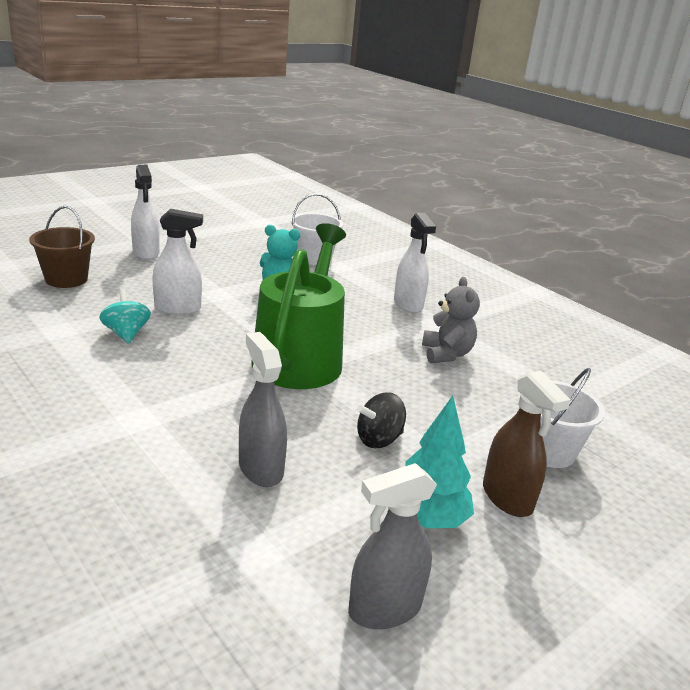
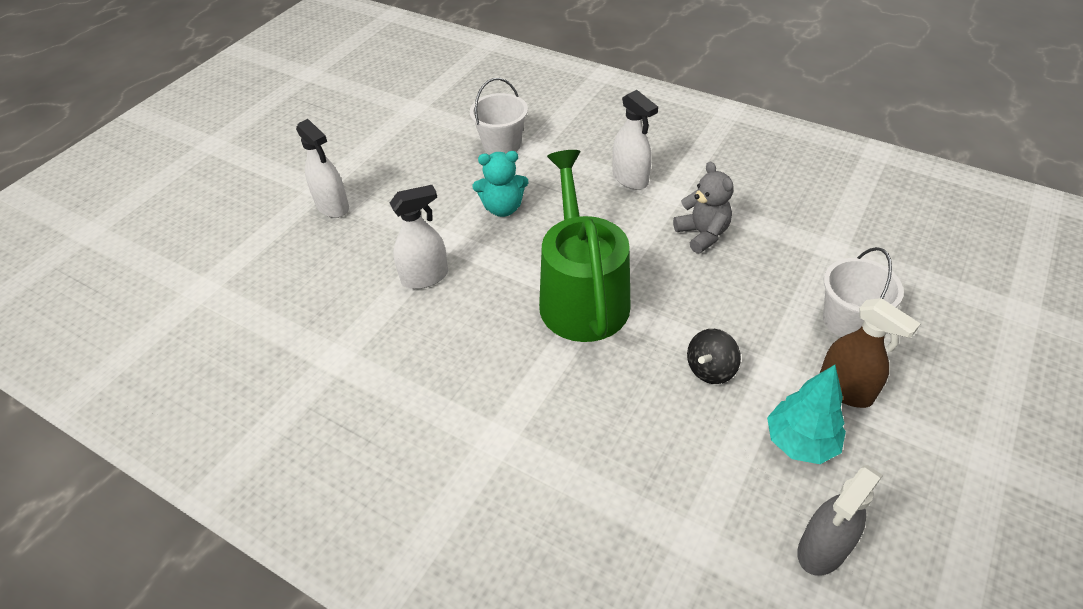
camera: 15 degrees left, 20 degrees up
brown bucket [29,206,95,288] -> none
turquoise spinning top [99,289,151,343] -> none
grey spray bottle [239,332,287,487] -> none

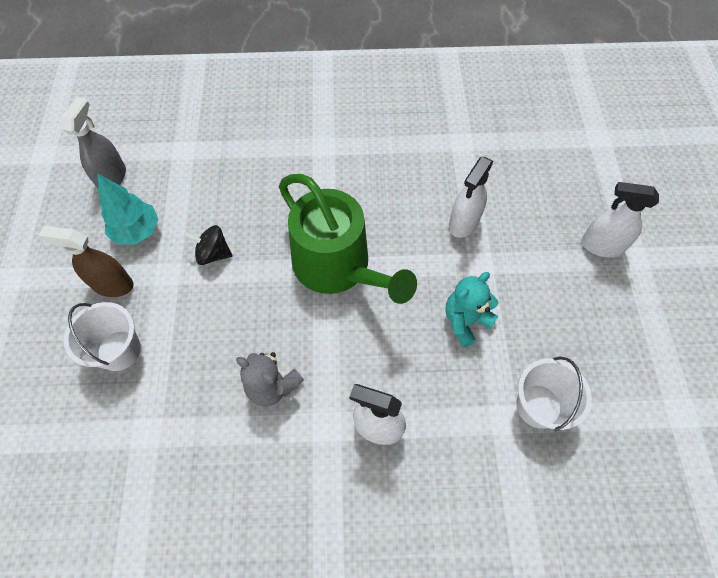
camera: 145 degrees right, 15 degrees up
black spinning top [687,329,741,384] -> black spinning top turned 90 degrees counterclockwise [184,225,233,265]

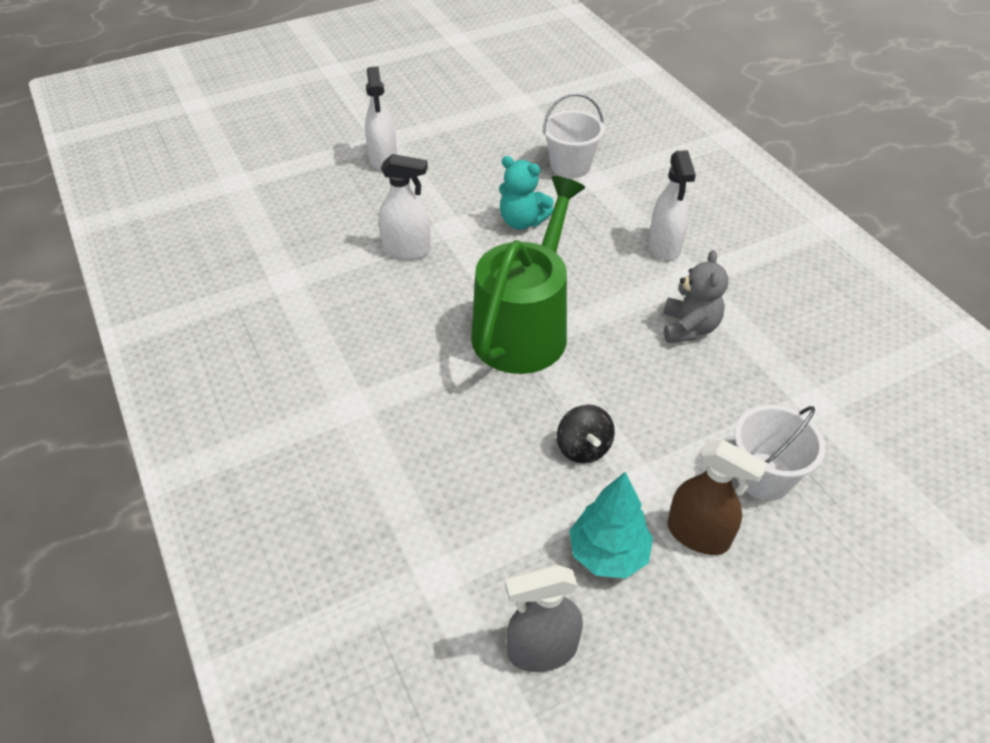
camera: 115 degrees left, 15 degrees down
brown spray bottle [38,226,134,297] -> brown spray bottle turned 45 degrees counterclockwise [667,439,768,555]

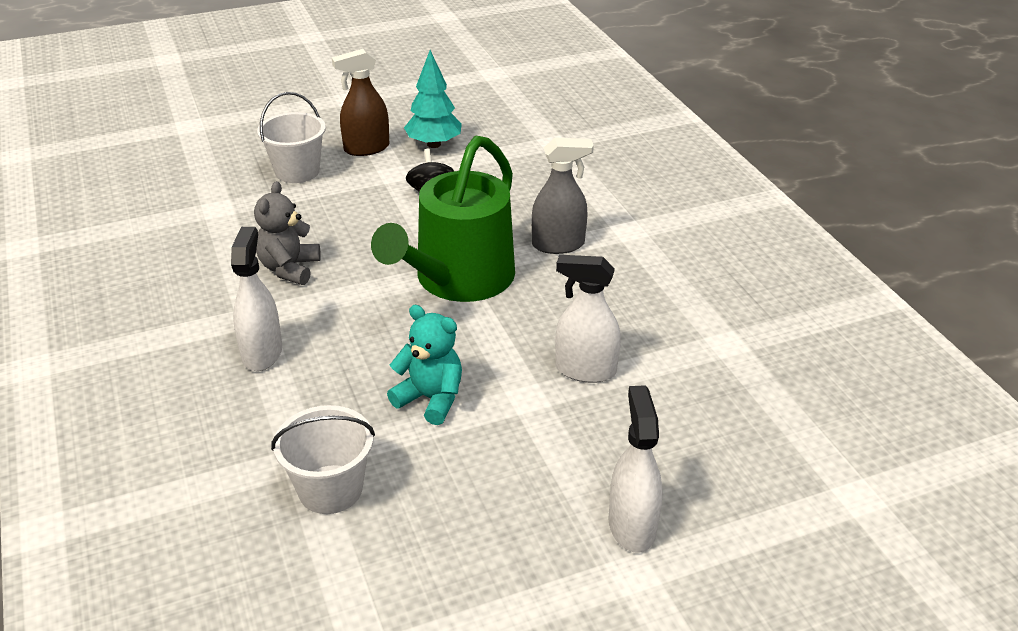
camera: 175 degrees left, 10 degrees down
grey spray bottle [505,564,583,672] -> grey spray bottle moved to [532,138,594,254]
brown spray bottle [667,439,768,555] -> brown spray bottle turned 60 degrees counterclockwise [332,49,389,156]

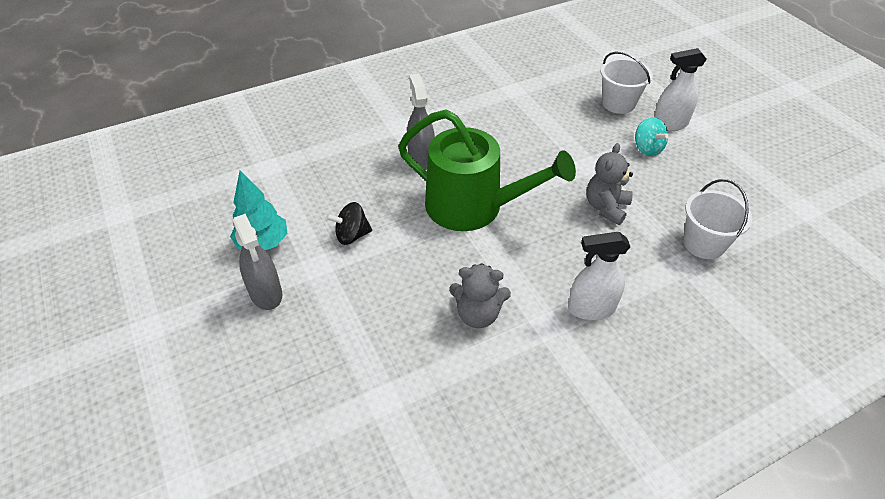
camera: 95 degrees left, 10 degrees up
white bucket [257,92,326,183] -> white bucket moved to [601,52,653,114]
brown spray bottle [332,49,389,156] -> grey spray bottle [233,214,282,310]
turquoise teddy bear [387,305,462,425] -> grey teddy bear [586,143,633,225]
white spray bottle [555,255,621,383] -> none
none -> turquoise spinning top [635,117,669,156]

